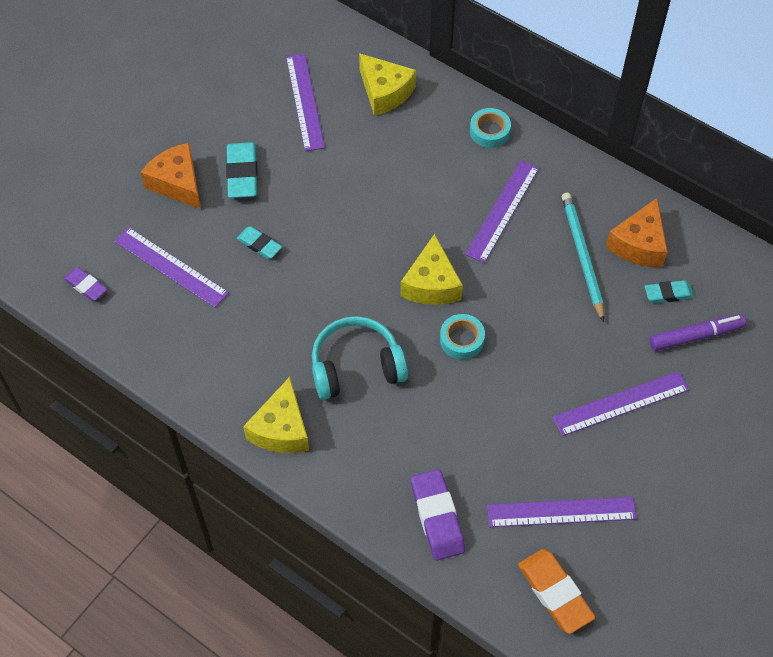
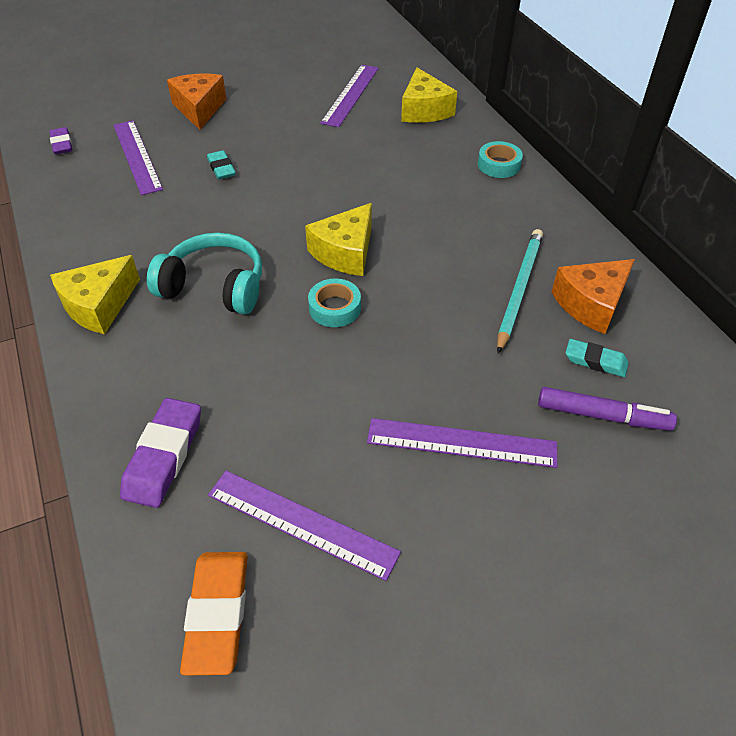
camera: 30 degrees right, 10 degrees down
turquoise eraser [226,142,258,198] -> none
purple ruler [465,161,539,263] -> none

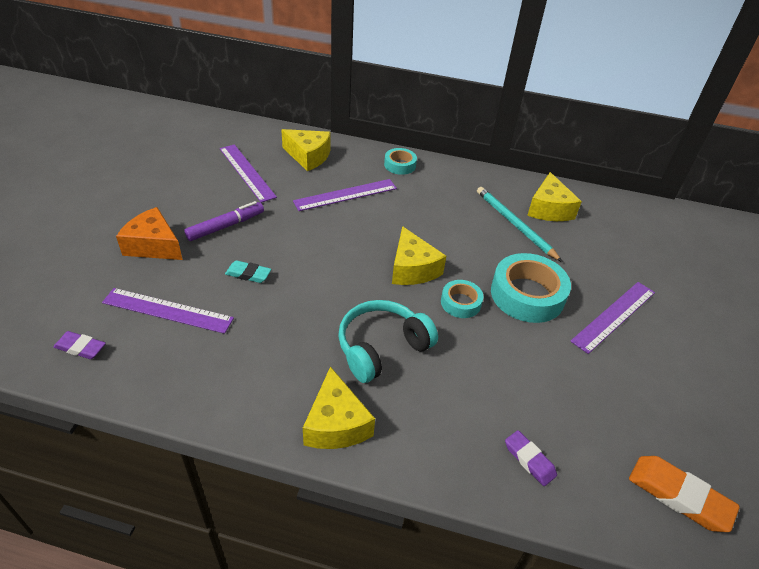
camera: 55 degrees left, 5 degrees down
purple eraser [120,398,201,508] -> purple eraser [505,430,557,486], size x0.61
purple ruler [208,471,401,581] -> purple ruler moved to [293,179,397,211]
purple marker [538,387,677,431] -> purple marker moved to [184,201,264,241]
orange cheese [552,259,635,334] -> yellow cheese [527,172,582,221]
turquoise eraser [565,339,629,377] -> none
none -> turquoise tape [491,253,571,323]

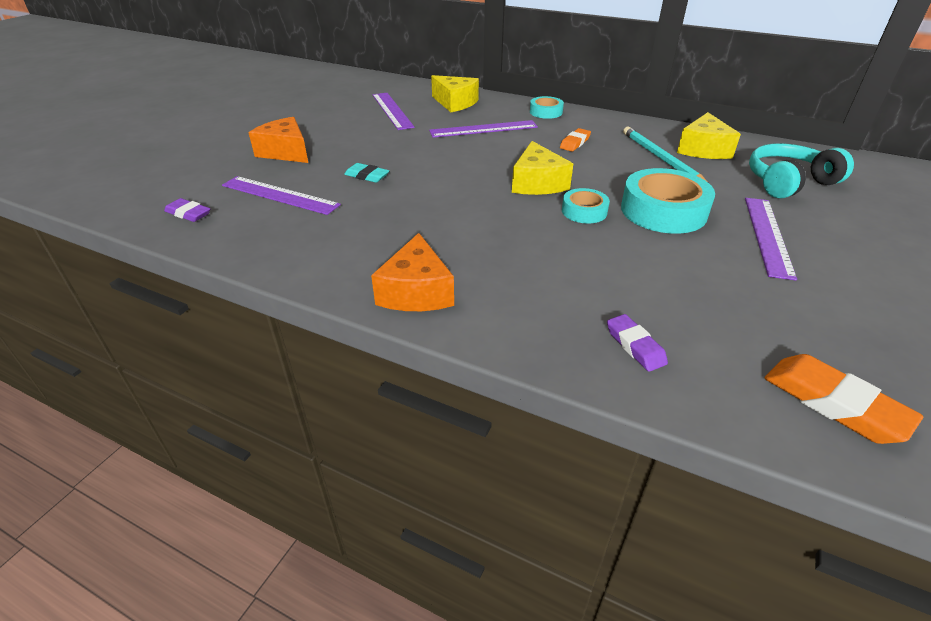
camera: 15 degrees right, 5 degrees down
purple marker [184,201,264,241] -> none
yellow cheese [303,366,375,449] -> orange cheese [371,233,454,311]
turquoise headphones [338,300,438,383] -> turquoise headphones moved to [749,143,854,199]
purple ruler [570,282,655,354] -> purple ruler turned 45 degrees counterclockwise [745,198,797,281]
none -> orange eraser [560,128,591,151]

